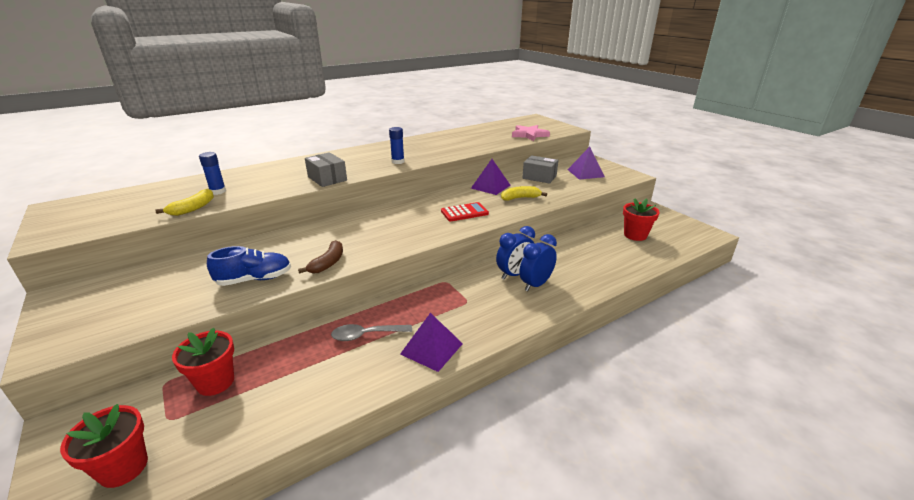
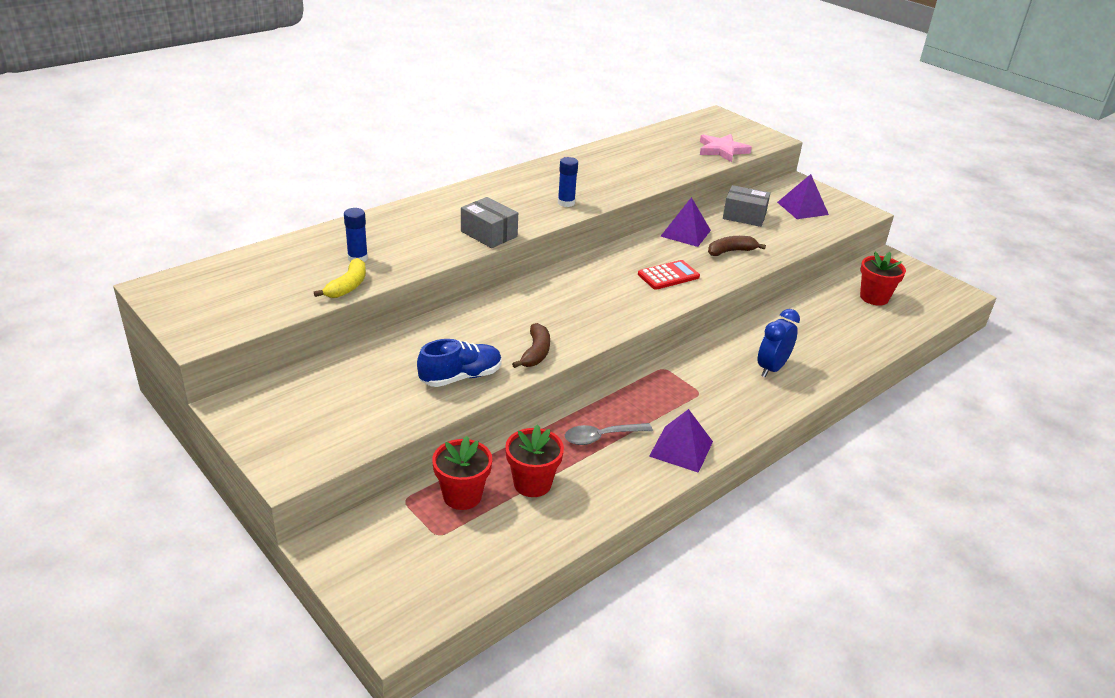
camera: 10 degrees left, 5 degrees up
red flower pot [60,404,148,488] -> red flower pot moved to [505,424,564,497]
blue clock [496,226,535,280] -> none
yellow banana [501,186,547,200] -> brown banana [708,236,766,256]

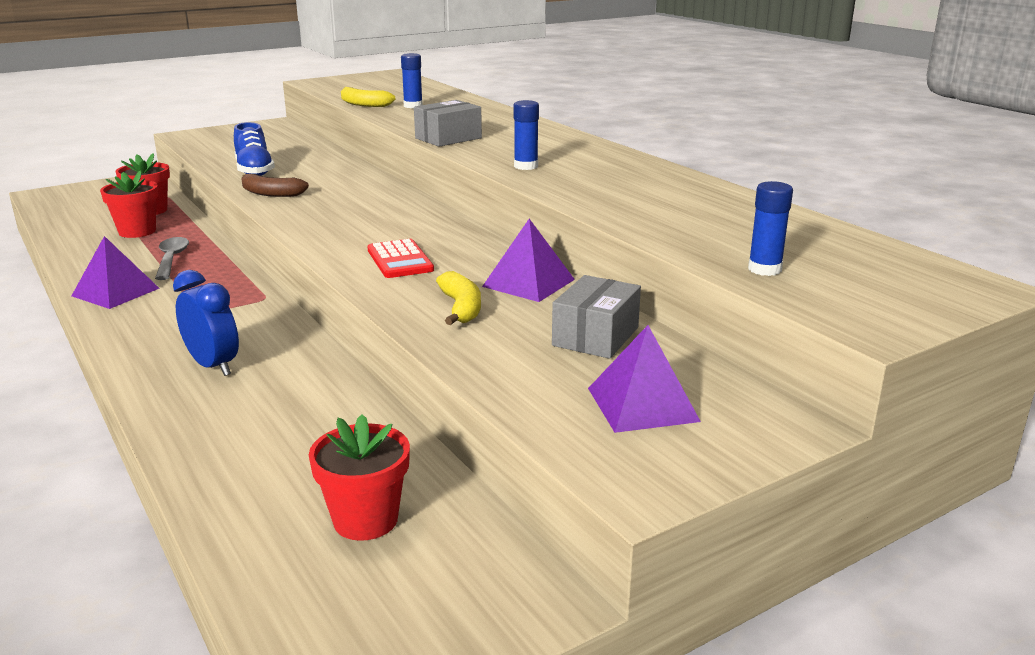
camera: 100 degrees right, 10 degrees down
pink star [700,134,752,162] -> blue glue stick [748,181,793,276]
brown banana [708,236,766,256] -> yellow banana [436,271,481,325]

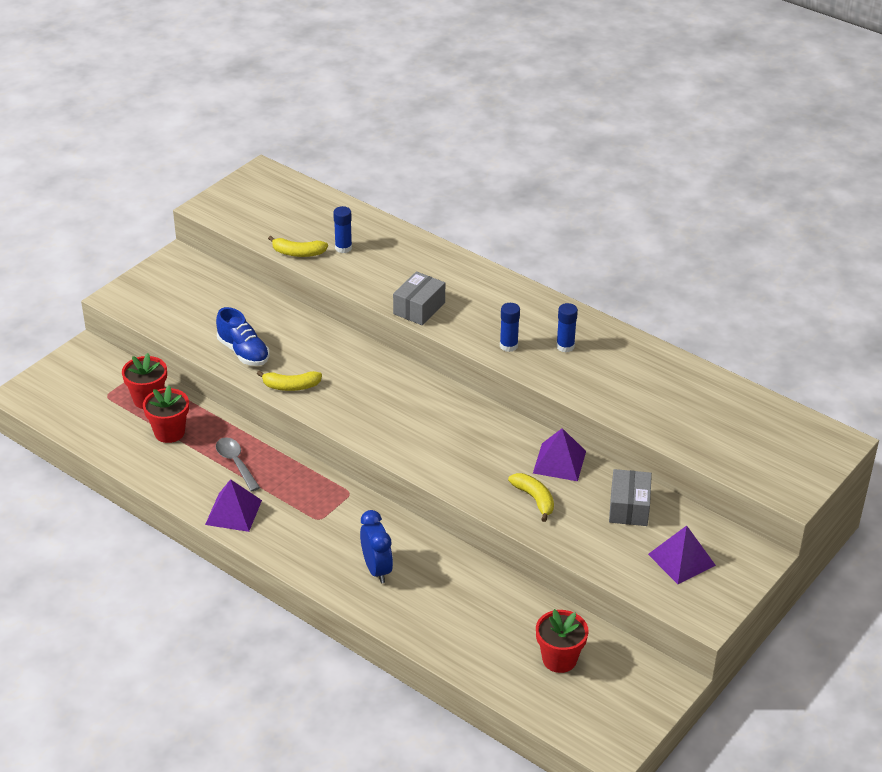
camera: 20 degrees left, 15 degrees up
blue clock [173,270,239,376] -> blue clock turned 45 degrees clockwise [360,510,393,583]
brown banana [242,174,309,197] -> yellow banana [257,371,322,391]
red calculator [367,239,434,278] -> none
blue glue stick [748,181,793,276] -> blue glue stick moved to [556,303,578,353]

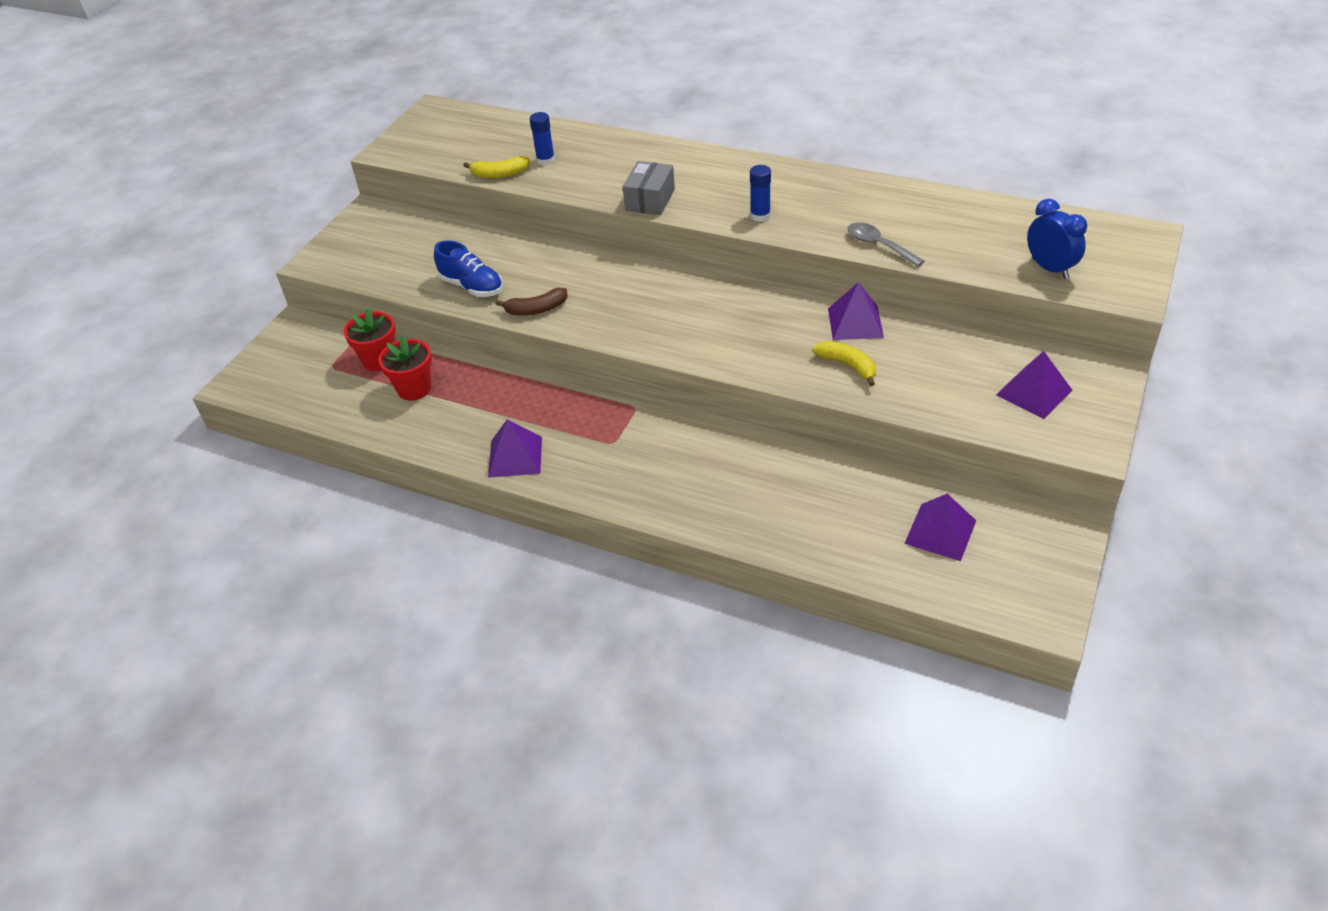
camera: 10 degrees left, 5 degrees up
grey spoon [216,437,260,492] -> grey spoon moved to [847,222,924,267]
yellow banana [257,371,322,391] -> brown banana [496,288,568,315]
blue clock [360,510,393,583] -> blue clock moved to [1027,199,1087,279]
red flower pot [536,609,588,673] -> purple pyramid [904,494,976,561]
blue glue stick [556,303,578,353] -> none
grey box [609,469,652,526] -> none

